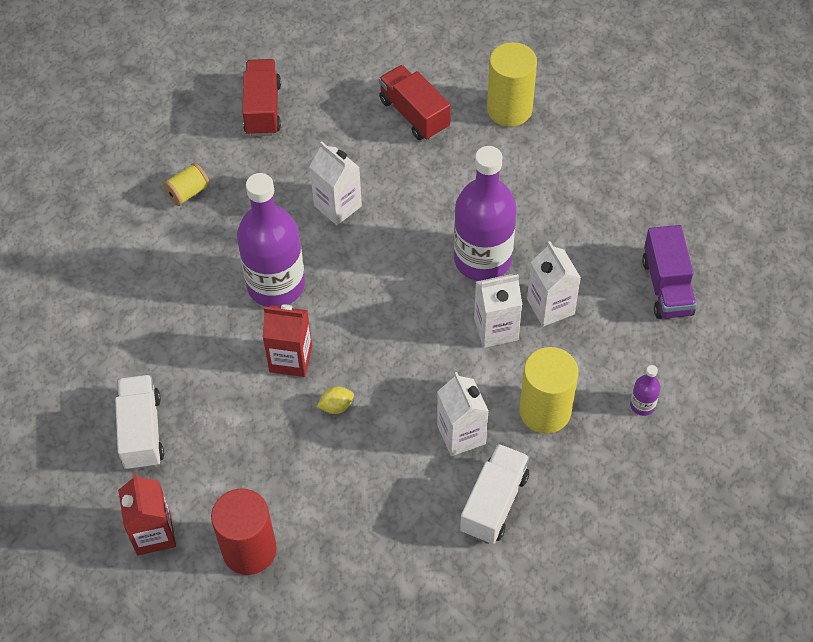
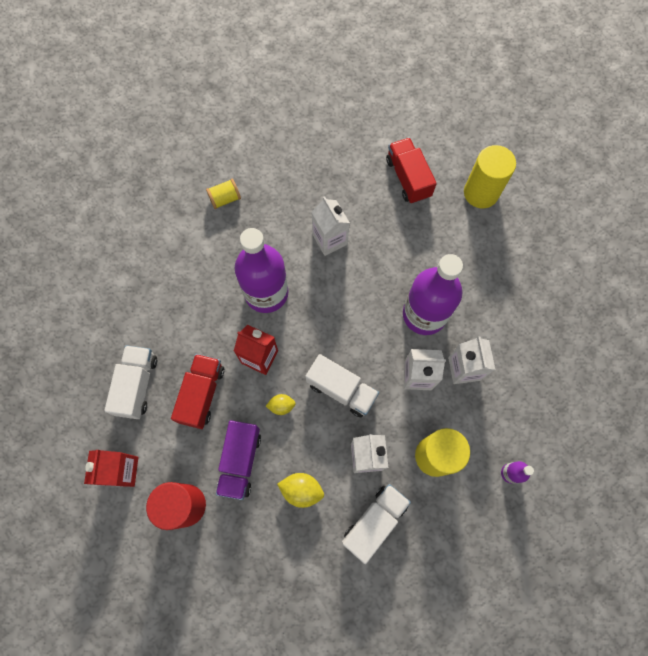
camera: 15 degrees right, 15 degrees up
red truck [242,59,281,136] -> red truck moved to [171,354,224,429]
purple truck [642,225,697,319] -> purple truck moved to [216,420,261,500]
none -> yellow lemon [277,473,324,508]
none -> white truck [305,354,379,417]

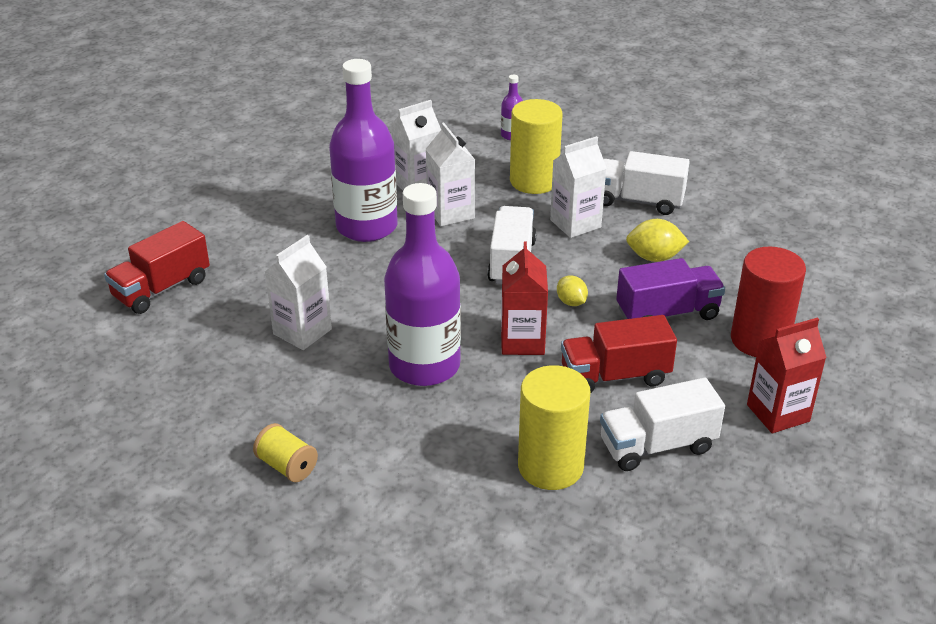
camera: 115 degrees left, 35 degrees down
yellow lemon [277,473,324,508] -> yellow lemon turned 75 degrees counterclockwise [626,219,689,262]
yellow cylinder [464,145,516,208] -> yellow cylinder moved to [518,365,591,490]

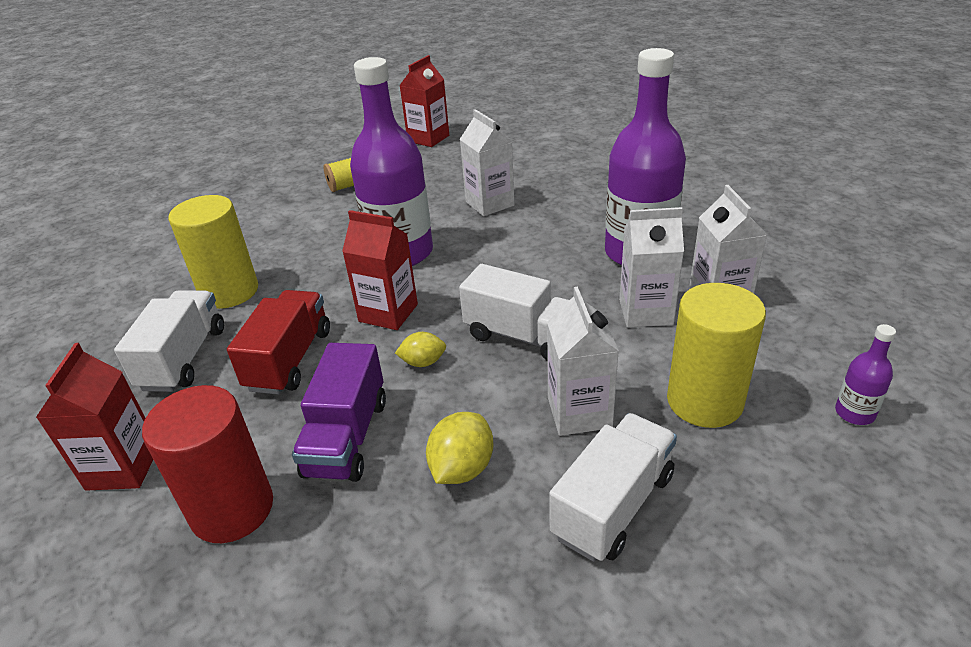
camera: 115 degrees right, 0 degrees up
red truck [104,221,210,314] -> none
none -> red carton [399,55,449,147]

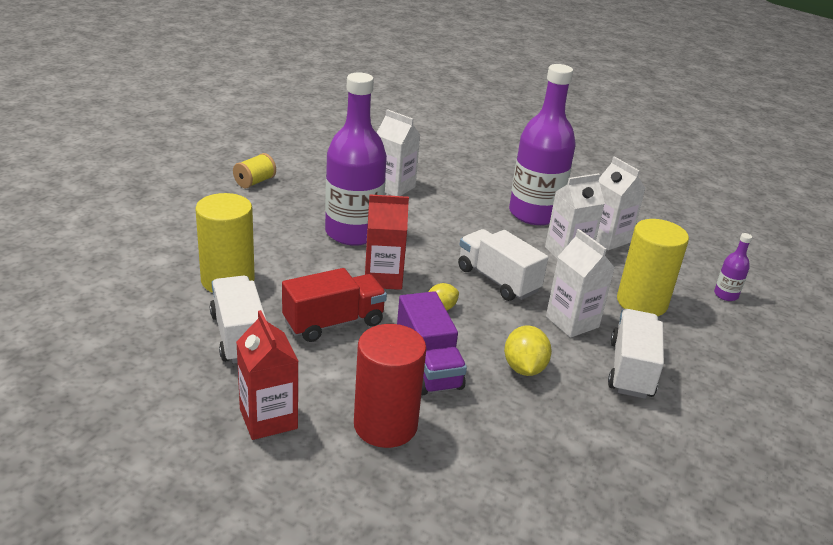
camera: 30 degrees left, 5 degrees down
red truck [227,290,330,395] -> red truck turned 75 degrees clockwise [282,268,387,342]
red carton [399,55,449,147] -> none
white truck [459,264,569,361] -> white truck turned 135 degrees counterclockwise [458,229,548,301]

